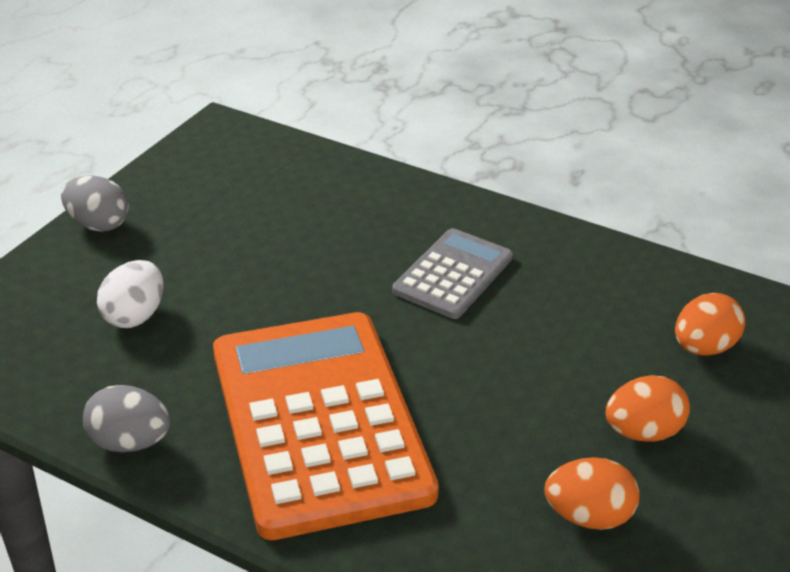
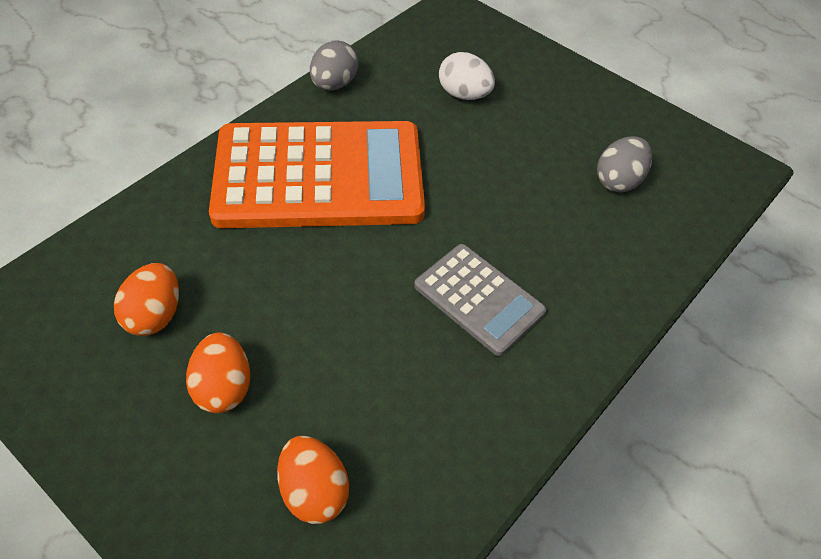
camera: 100 degrees right, 15 degrees up
grey egg [61,176,129,232] -> grey egg moved to [597,136,652,192]

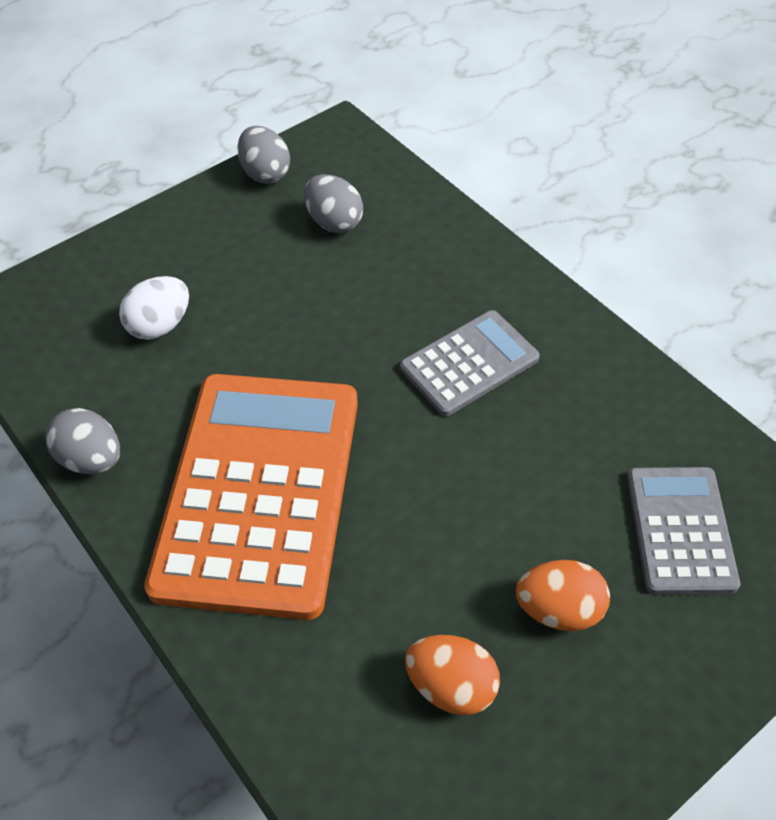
camera: 75 degrees left, 0 degrees up
orange egg [277,436,349,524] -> grey calculator [627,467,740,594]
none -> grey egg [237,126,290,184]

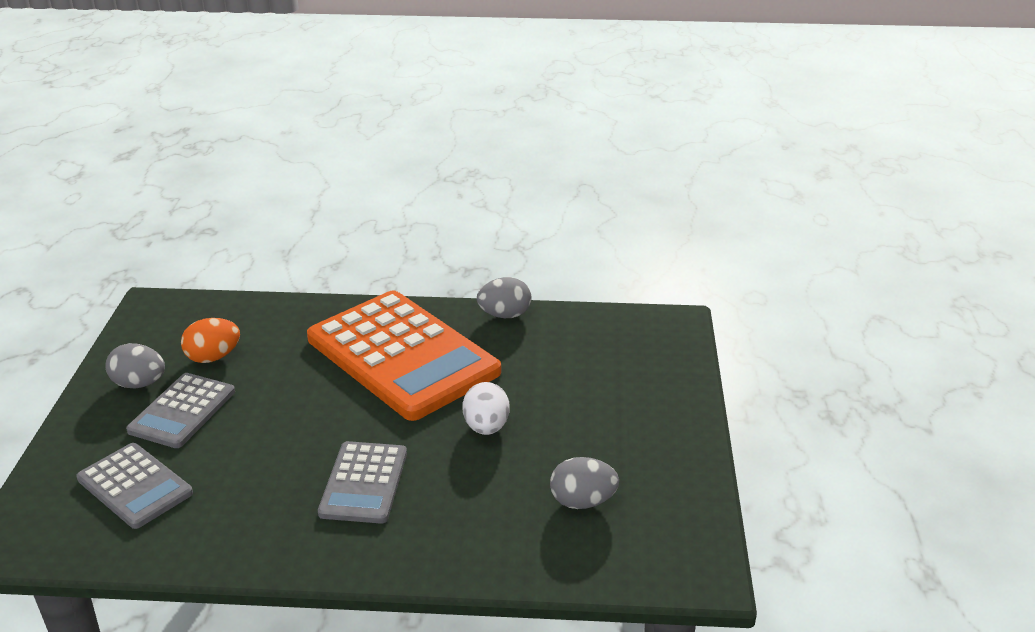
camera: 130 degrees right, 20 degrees down
white egg [119,276,189,340] -> white egg moved to [463,382,510,435]
grey egg [237,126,290,184] -> grey egg moved to [105,343,165,388]
orange egg [516,560,610,631] -> grey calculator [126,373,235,448]

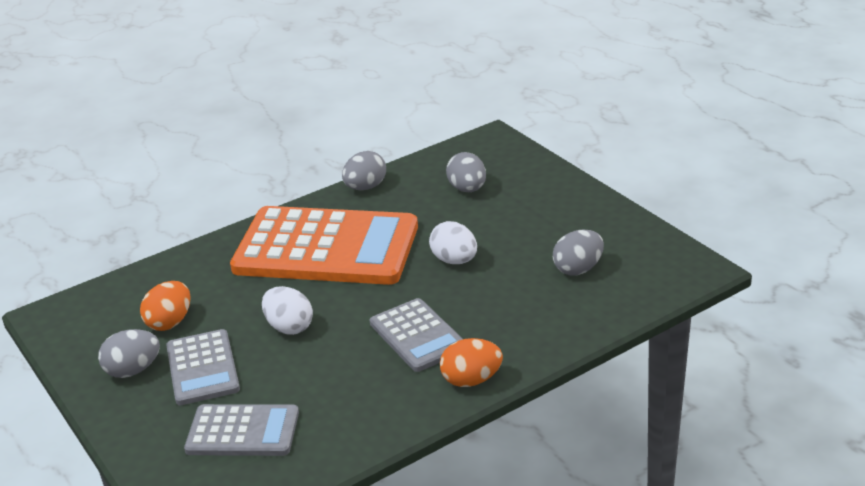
camera: 35 degrees left, 0 degrees up
none -> white egg [262,286,313,335]
none -> orange egg [440,338,503,387]
none -> grey egg [446,152,486,192]

